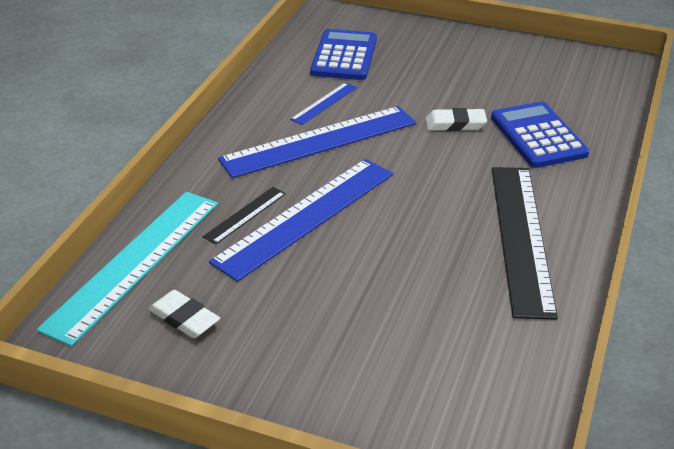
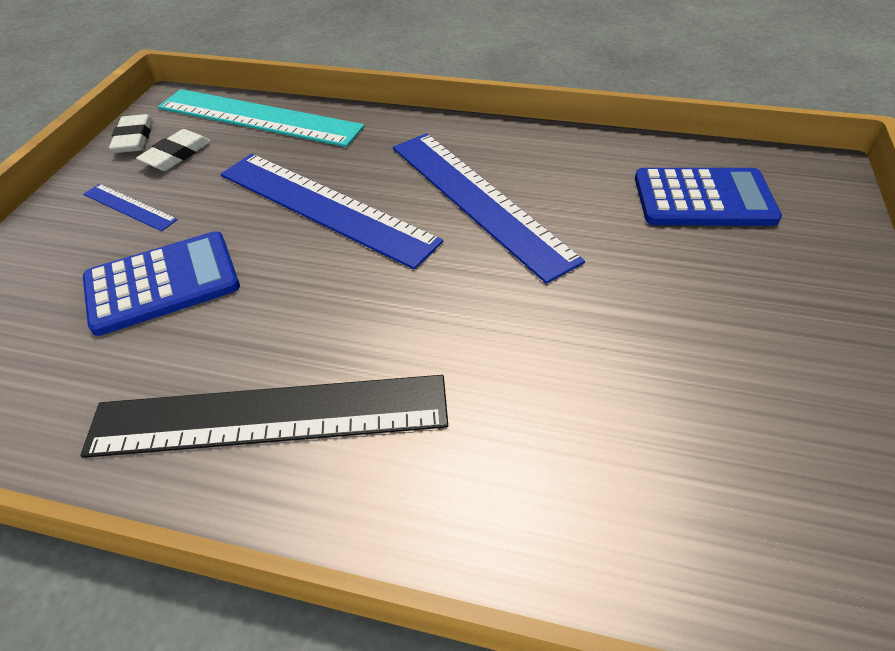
camera: 85 degrees right, 10 degrees up
black ruler [203,187,286,245] -> none
blue ruler [290,82,357,125] -> blue ruler moved to [83,184,178,231]
white eraser [425,108,487,131] -> white eraser moved to [109,114,153,153]
blue calculator [491,102,589,168] -> blue calculator moved to [83,231,240,336]

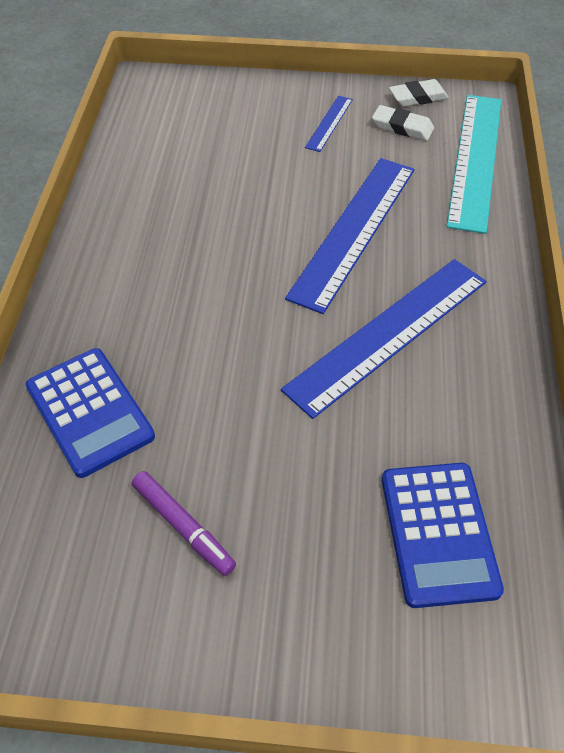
camera: 80 degrees right, 5 degrees up
black ruler [80,375,448,458] -> none
blue calculator [83,231,240,336] -> blue calculator moved to [26,348,155,478]
none -> purple marker [132,471,236,576]

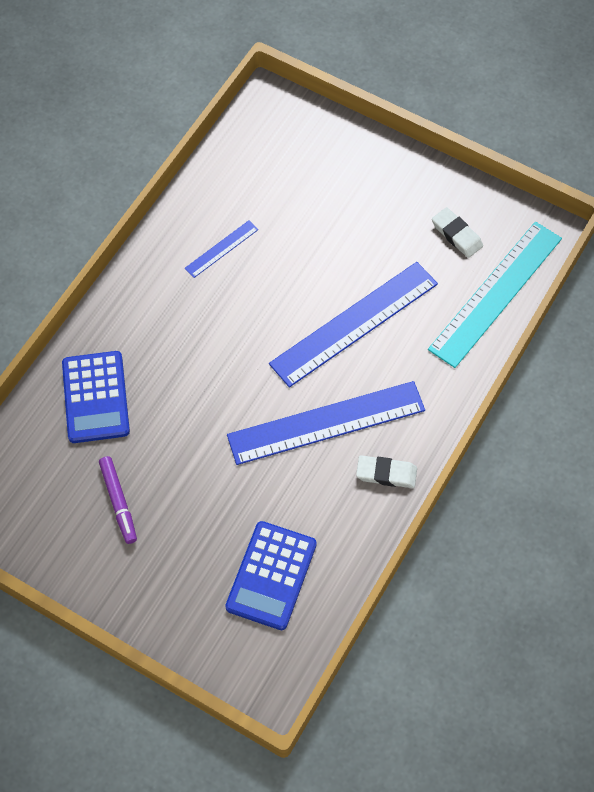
camera: 25 degrees right, 10 degrees up
blue ruler [305,96,353,152] -> blue ruler moved to [184,220,258,278]
white eraser [389,79,449,107] -> white eraser moved to [356,455,417,488]

